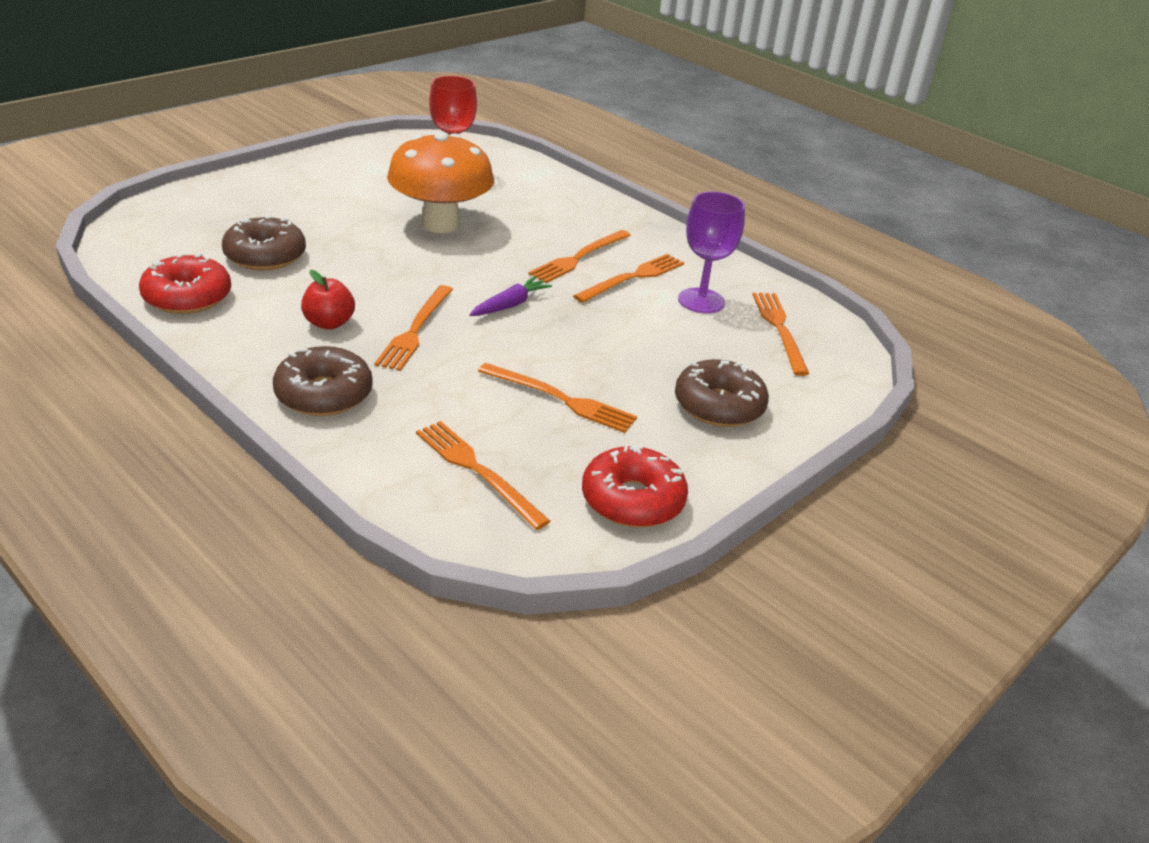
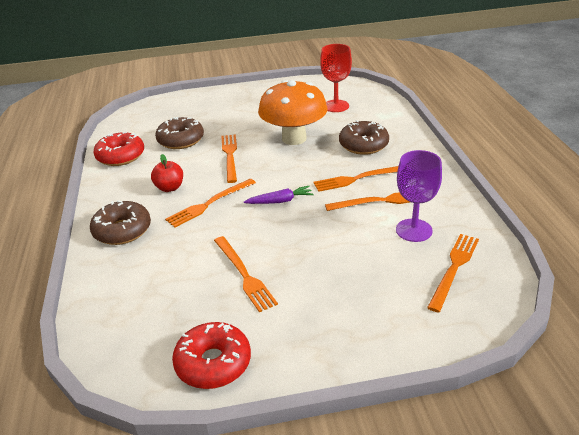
camera: 40 degrees right, 0 degrees up
orange fork [416,421,550,530] -> orange fork moved to [221,134,237,183]
brown donut [675,359,769,427] -> brown donut moved to [339,120,389,155]

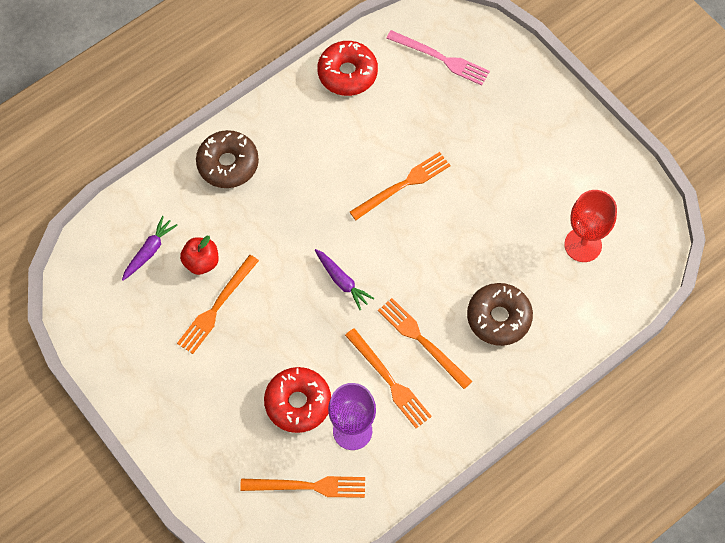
camera: 60 degrees right, 30 degrees up
red apple [151,154,183,192] -> red apple moved to [180,236,219,275]
brown donut [155,117,204,149] -> none
orange fork [165,179,256,228] -> none
red donut [172,322,251,389] -> red donut moved to [264,367,331,433]
orange mushroom [258,80,328,145] -> none
none -> purple carrot [122,216,178,281]
none -> pink fork [386,30,490,86]

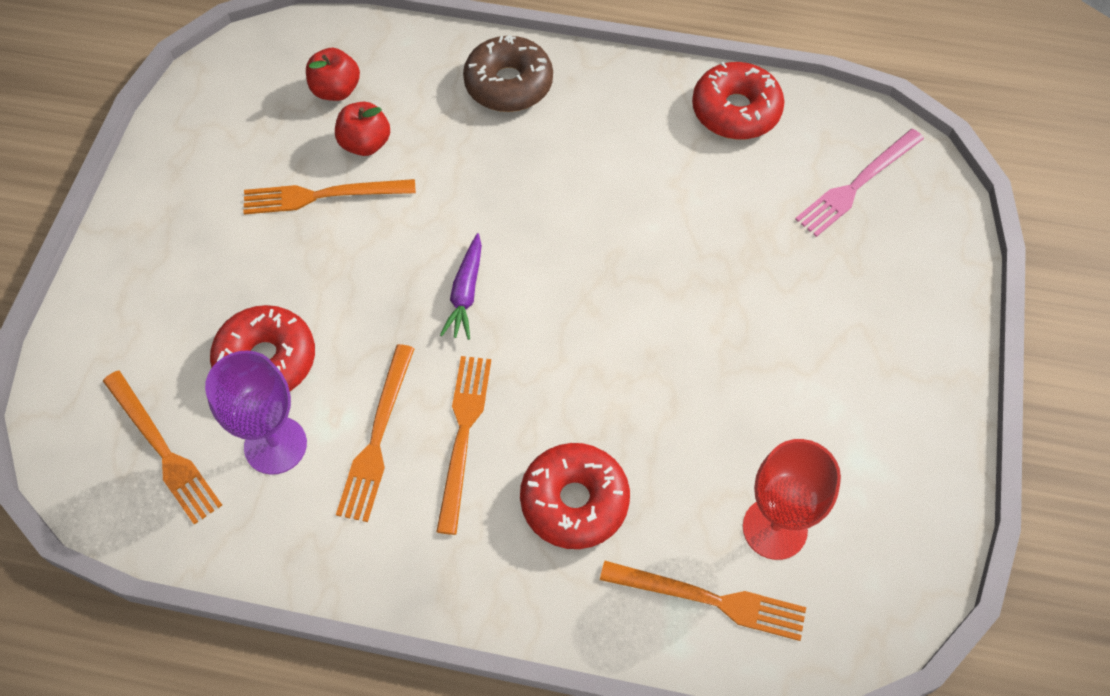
camera: 50 degrees right, 5 degrees down
purple carrot [122,216,178,281] -> red apple [306,48,360,101]
orange fork [350,152,451,220] -> orange fork moved to [600,561,806,641]
pink fork [386,30,490,86] -> pink fork turned 60 degrees clockwise [795,129,924,237]
brown donut [467,283,533,346] -> red donut [520,443,630,549]

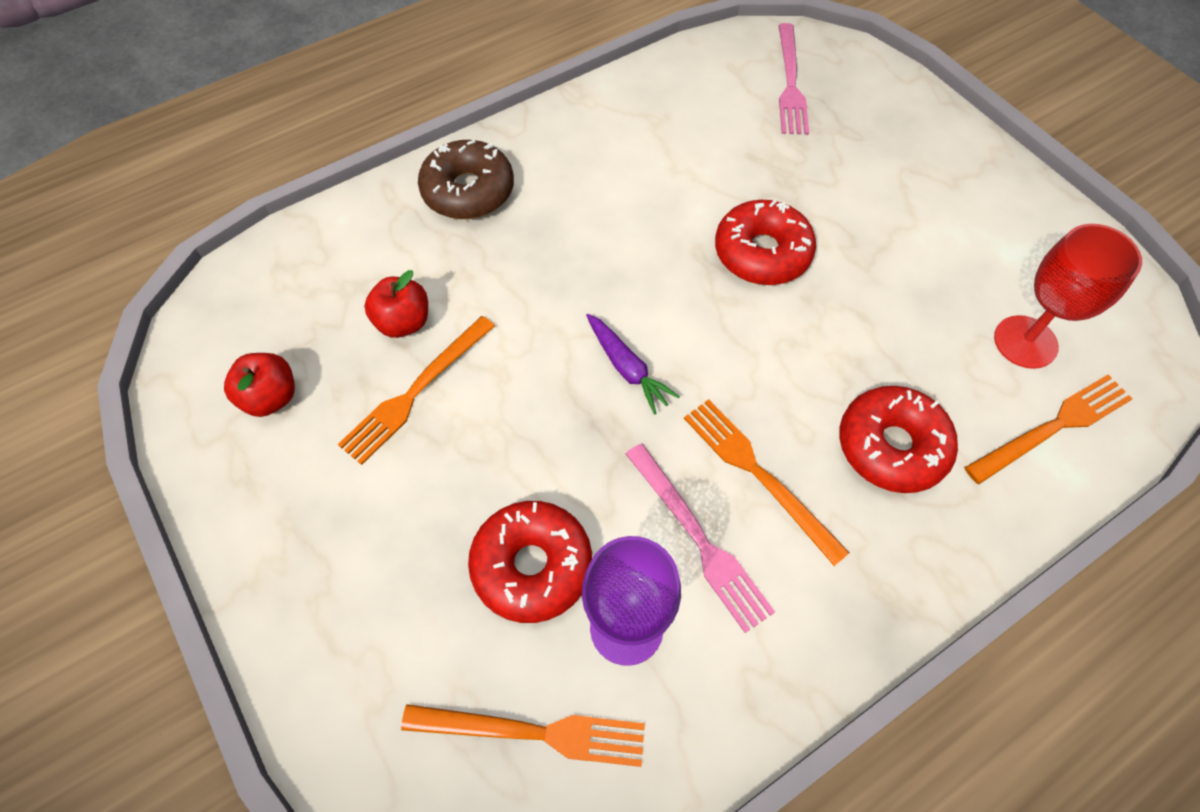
camera: 45 degrees left, 0 degrees up
red apple [306,48,360,101] -> red apple moved to [224,353,295,417]
orange fork [336,344,415,522] -> pink fork [625,443,775,633]
red donut [692,62,784,140] -> red donut moved to [715,200,816,285]

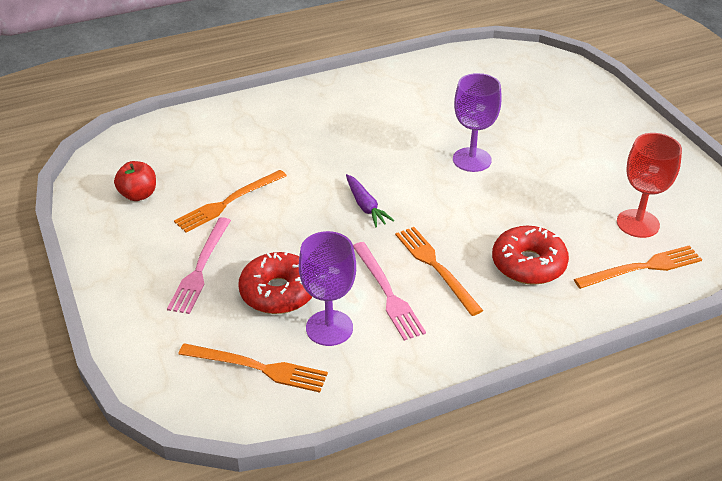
camera: 10 degrees right, 20 degrees down
red apple [364,270,428,338] -> none
brown donut [418,140,514,219] -> none
red donut [715,200,816,285] -> purple goblet [453,73,502,172]
pink fork [778,23,809,135] -> pink fork moved to [167,217,231,314]

